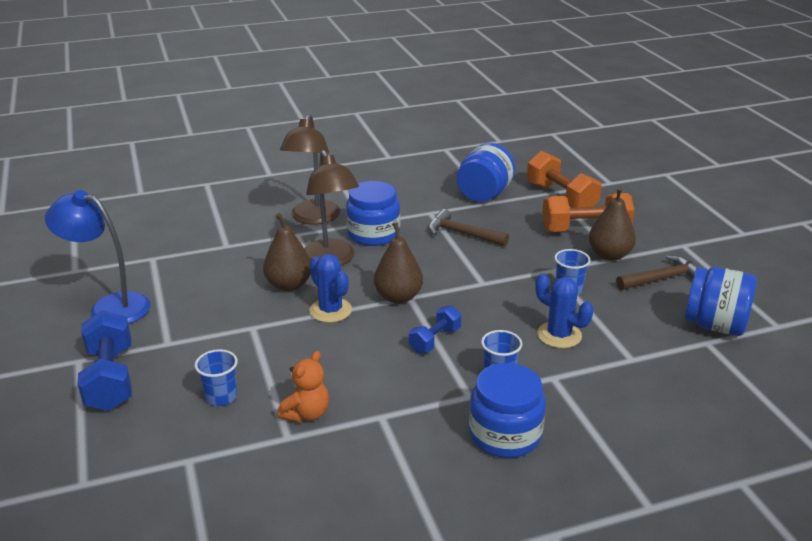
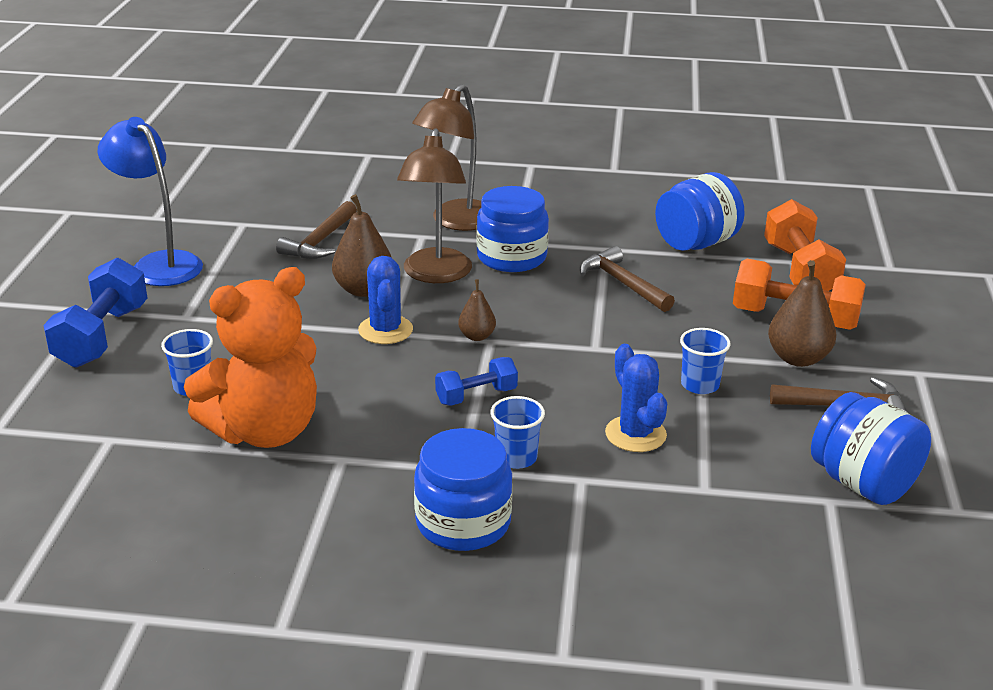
camera: 25 degrees right, 0 degrees up
orange teddy bear [277,351,329,423] -> orange teddy bear [184,267,317,448], size x2.08
brown pear [374,222,423,304] -> brown pear [458,279,496,341], size x0.58
none -> brown hammer [276,201,357,259]

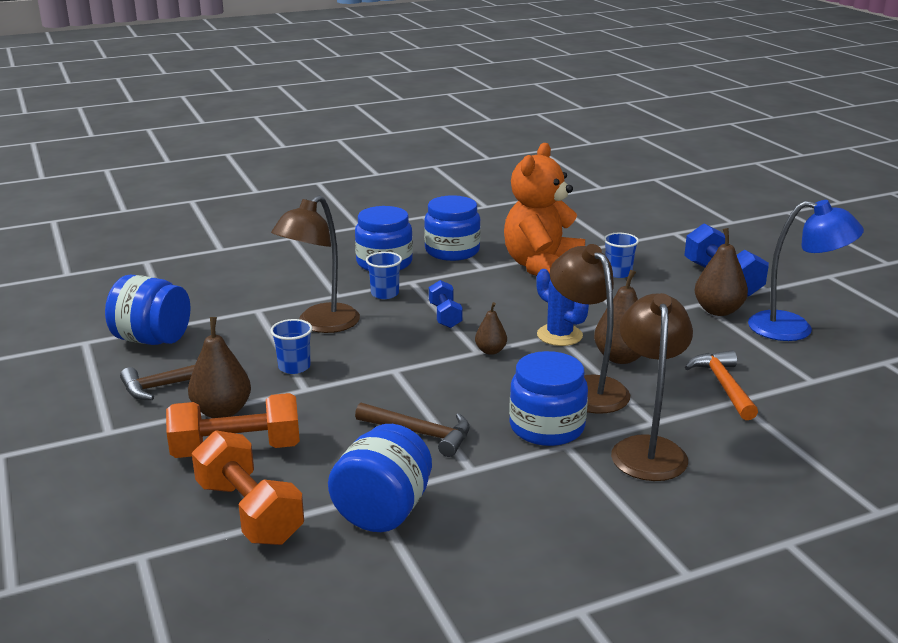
camera: 150 degrees right, 5 degrees down
brown hammer [276,201,357,259] -> orange hammer [685,350,758,420]
blue dumbbell [435,357,518,406] -> blue dumbbell turned 45 degrees counterclockwise [429,280,463,328]
blue cactus [605,344,667,452] -> brown lamp [271,195,360,333]
none -> blue jar [424,195,481,261]
none -> brown pear [695,228,748,316]

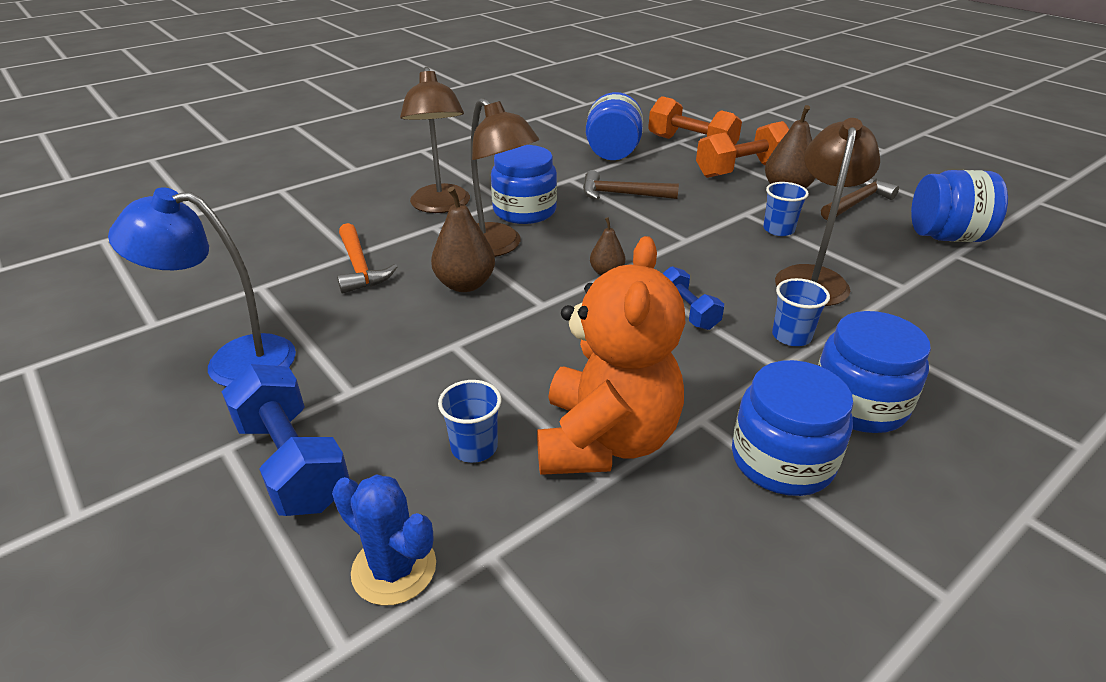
camera: 165 degrees right, 10 degrees up
blue cactus [536,269,589,346] -> blue cactus moved to [332,474,436,606]
brown pear [695,228,748,316] -> none

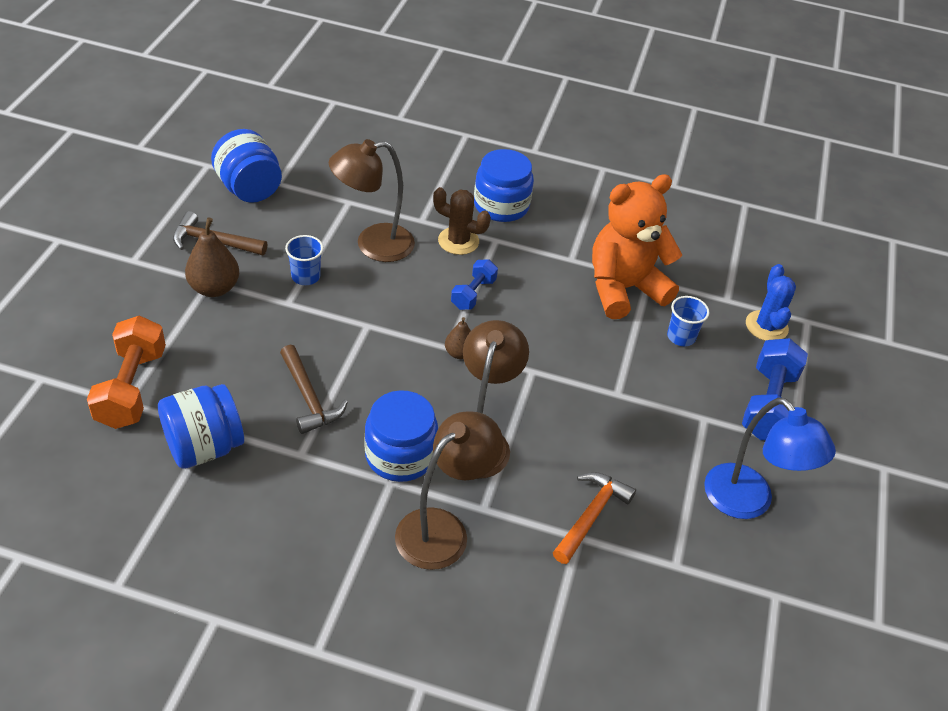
camera: 130 degrees left, 10 degrees up
brown pear [431,186,495,292] -> none
orange dumbbell [696,121,789,178] -> none
blue jar [732,360,854,496] -> none
blue cup [772,278,830,346] -> brown cactus [433,187,491,255]

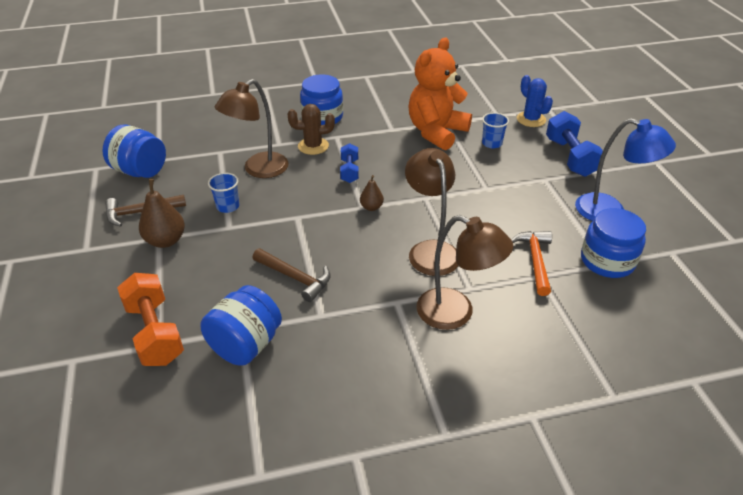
camera: 25 degrees left, 5 degrees down
blue jar [364,390,438,482] -> blue jar moved to [581,208,646,278]
brown lamp [395,411,503,570] -> brown lamp turned 105 degrees clockwise [416,215,513,330]

